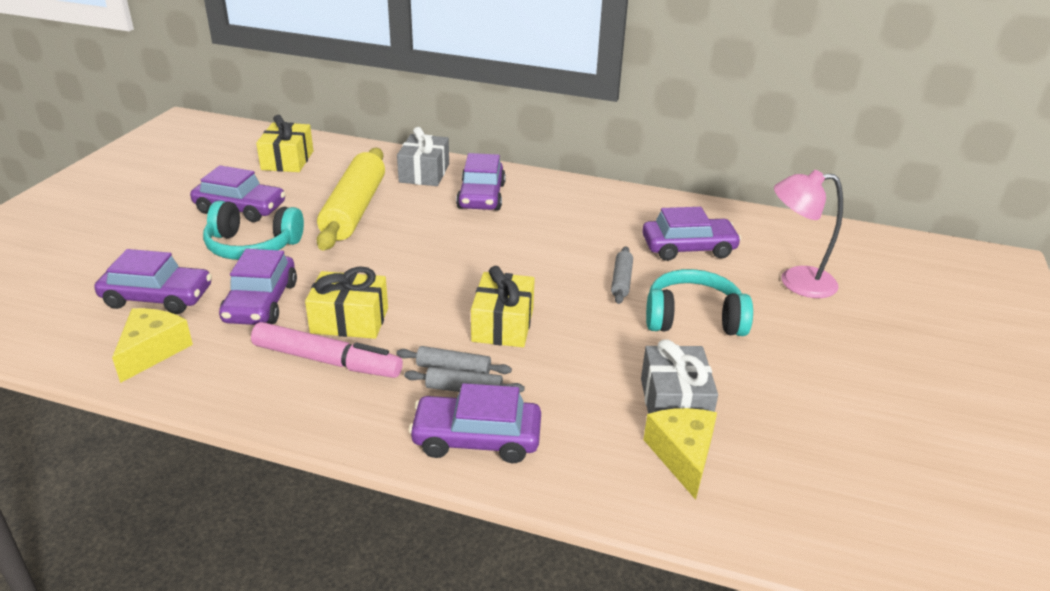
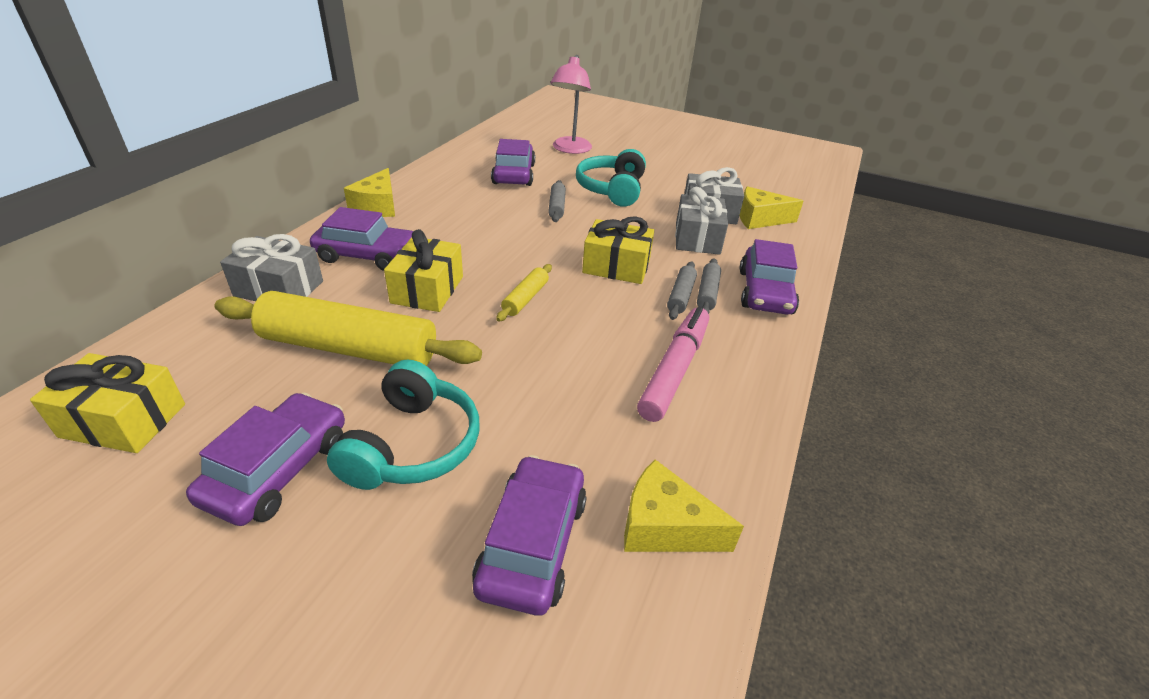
camera: 85 degrees left, 5 degrees up
purple car [219,249,297,325] -> none
yellow gift [305,266,388,339] -> yellow gift moved to [384,229,463,312]
grey rolling pin [611,246,633,304] -> grey rolling pin turned 75 degrees clockwise [548,180,566,222]
none -> yellow cheese [344,168,395,217]
none -> yellow rolling pin [496,264,552,322]
none -> grey gift [675,187,728,255]

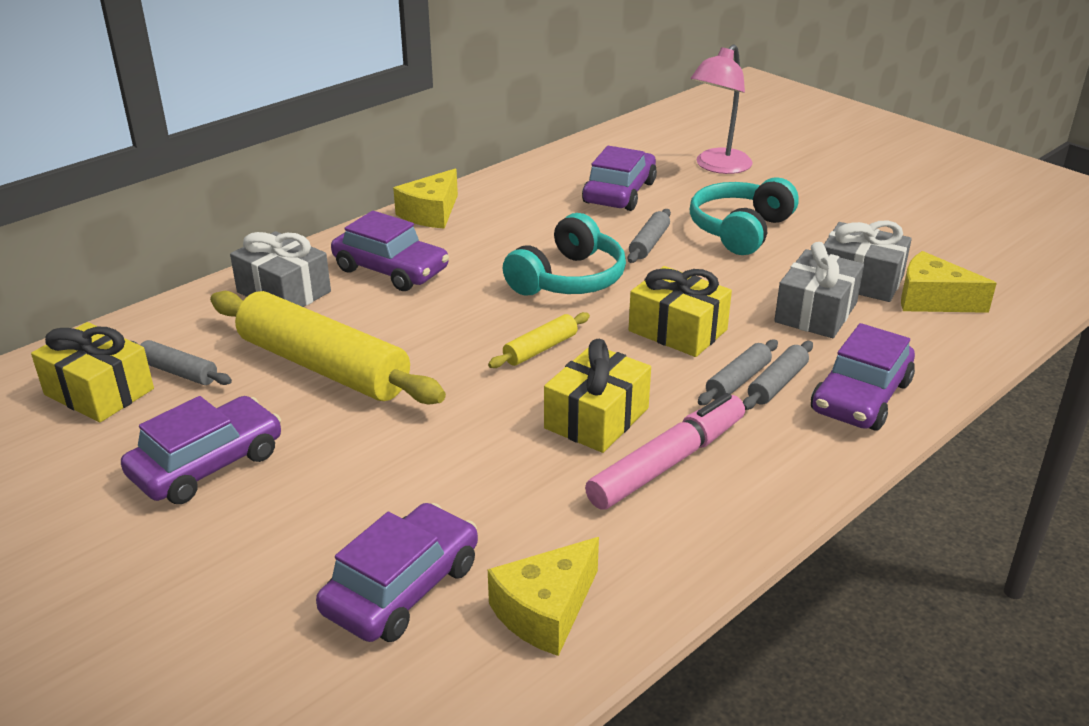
camera: 25 degrees right, 5 degrees down
turquoise headphones [327,359,480,490] -> turquoise headphones moved to [503,213,626,296]
yellow gift [384,229,463,312] -> yellow gift moved to [544,339,651,453]
yellow cheese [624,459,744,552] -> yellow cheese turned 90 degrees counterclockwise [488,537,599,656]
none -> grey rolling pin [132,340,232,385]

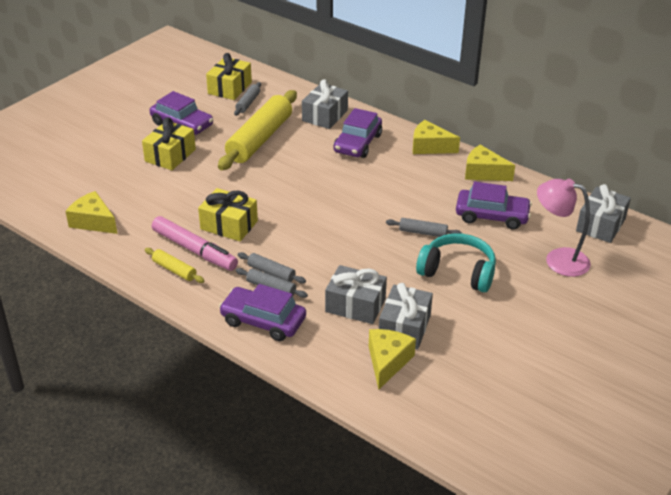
camera: 80 degrees right, 5 degrees up
purple car [316,503,478,642] -> none
yellow rolling pin [488,312,590,368] -> yellow rolling pin moved to [145,248,205,283]
turquoise headphones [503,213,626,296] -> none
yellow gift [629,266,732,357] -> yellow gift moved to [142,117,196,170]
none -> yellow cheese [465,145,515,181]
none -> grey gift [576,184,631,243]

